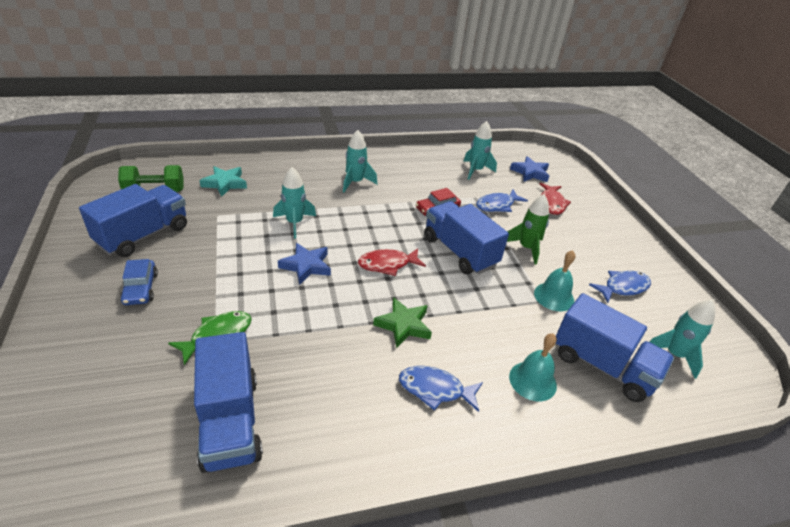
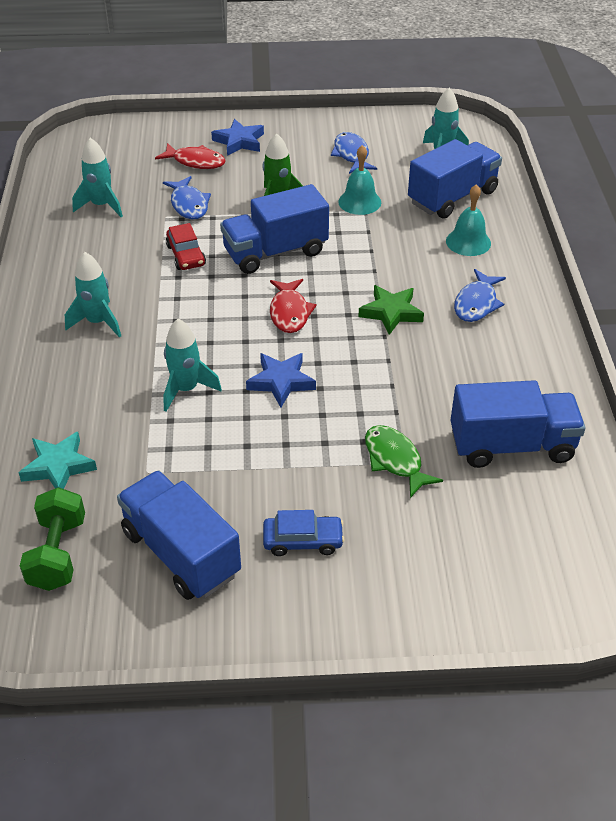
camera: 75 degrees left, 5 degrees up
blue star [510,156,549,182] -> blue star moved to [211,119,264,156]

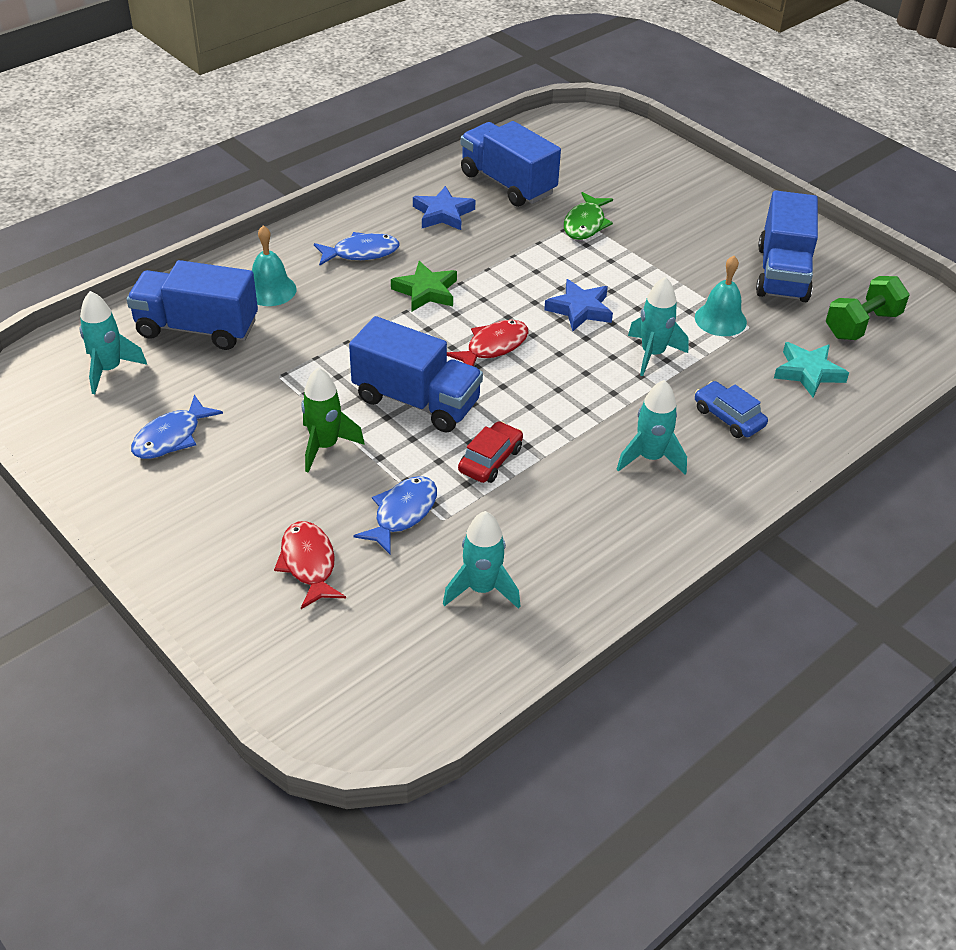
camera: 130 degrees left, 0 degrees up
blue star [211,119,264,156] -> blue star moved to [413,186,475,230]
blue car [263,510,345,556] -> blue car moved to [695,381,768,438]
turquoise bell [338,145,381,215] -> turquoise bell moved to [695,256,747,336]

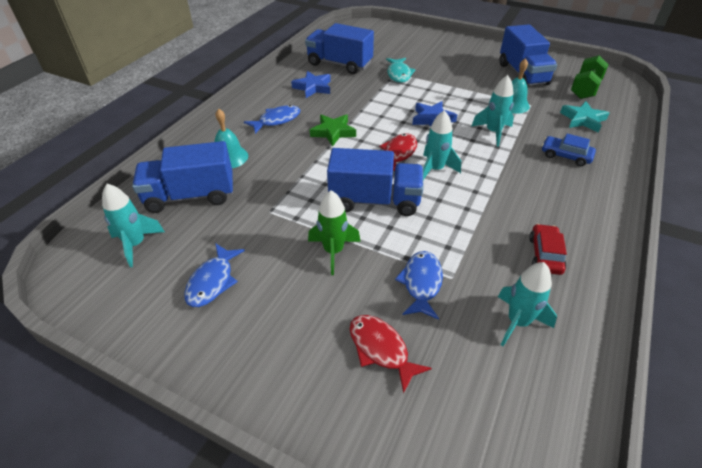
camera: 20 degrees left, 0 degrees up
red car [458,421,523,483] -> red car moved to [529,224,567,275]
green fish [564,192,613,240] -> turquoise fish [386,58,416,83]
turquoise rocket [616,380,687,474] -> turquoise rocket moved to [423,110,461,180]

